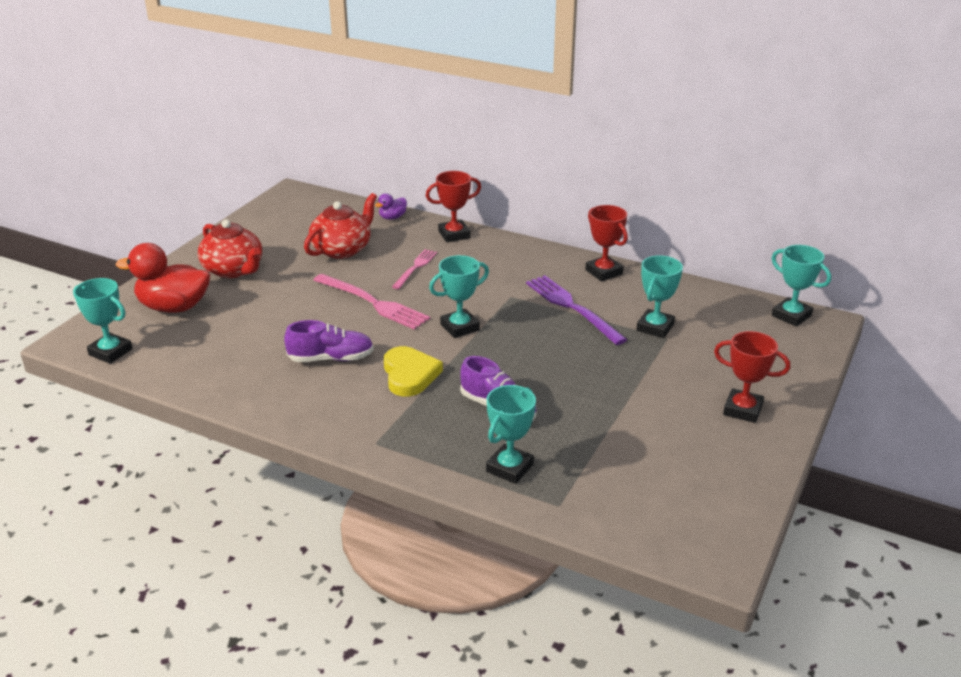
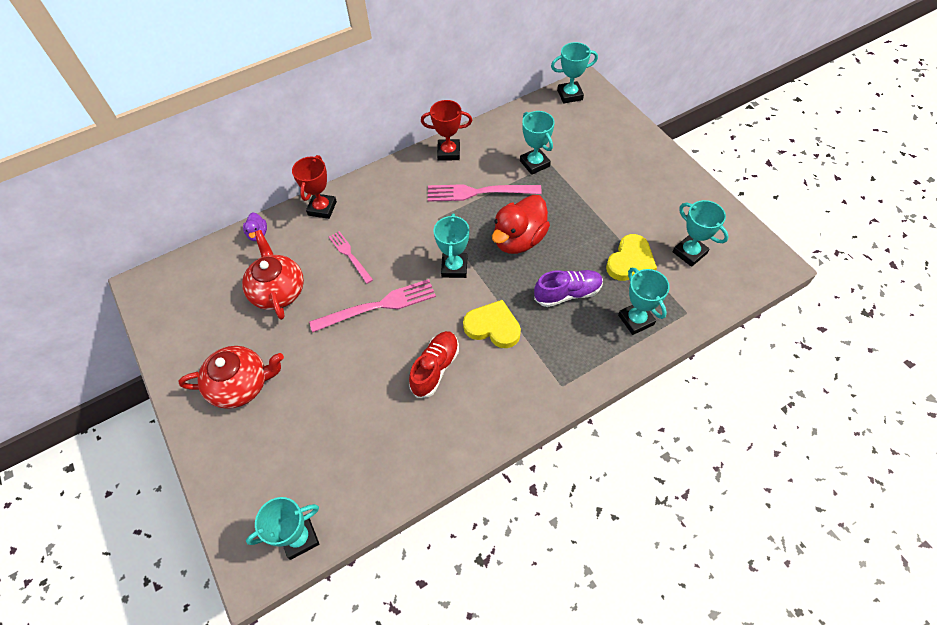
camera: 55 degrees left, 25 degrees up
red duck [116,243,210,313] -> red duck moved to [492,195,550,254]
purple shoe [284,320,374,362] -> red shoe [409,331,459,398]
purple fork [526,275,628,345] -> pink fork [428,184,542,202]
red trophy [714,331,790,423] -> none
none -> yellow heart [606,234,657,281]
none -> turquoise trophy [673,200,729,267]

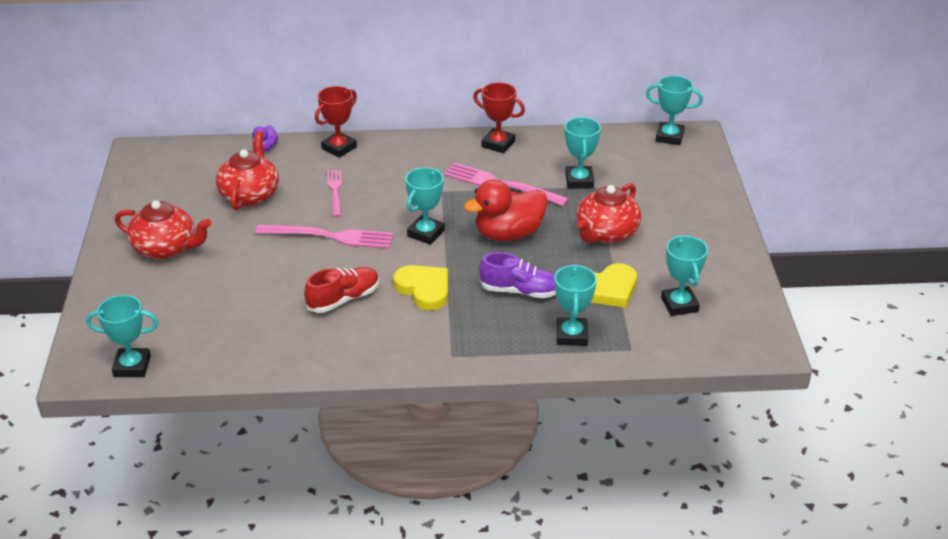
camera: 25 degrees right, 20 degrees down
none -> red teapot [576,183,641,243]

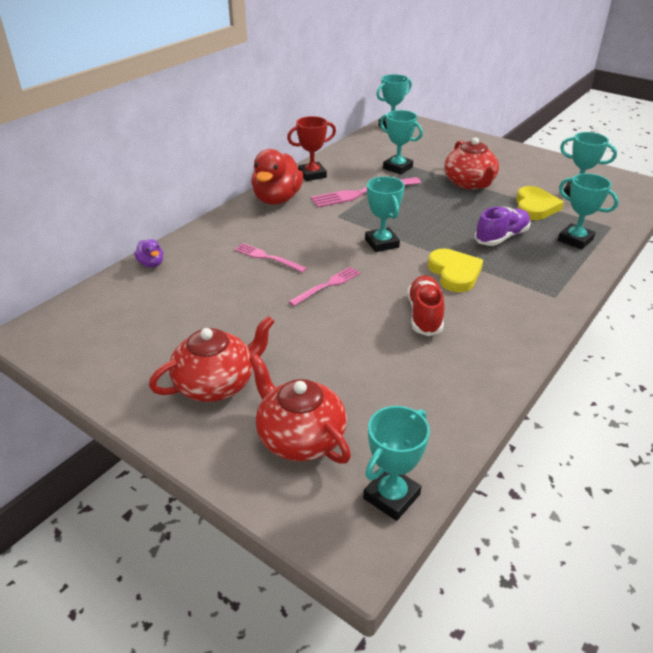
camera: 50 degrees left, 0 degrees up
red teapot [216,131,279,210] -> red teapot moved to [249,354,351,464]
pink fork [255,224,394,249] -> pink fork [289,267,361,306], size x0.61
red trophy [315,86,357,158] -> none
yellow heart [393,265,448,311] -> yellow heart turned 75 degrees clockwise [428,249,483,292]
red duck [464,179,548,241] -> red duck moved to [251,149,303,205]

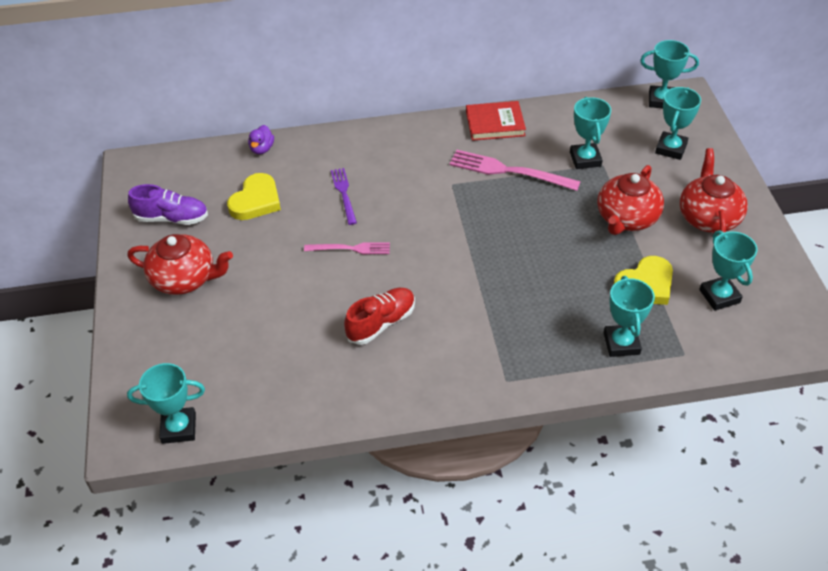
camera: 45 degrees right, 10 degrees up
pink fork [234,243,307,273] -> purple fork [331,168,357,225]
red teapot [249,354,351,464] -> red teapot moved to [680,148,748,236]
red duck [251,149,303,205] -> none
red trophy [287,116,336,181] -> red book [466,101,526,141]
turquoise trophy [365,176,405,252] -> turquoise trophy moved to [655,87,701,160]
yellow heart [428,249,483,292] -> yellow heart moved to [227,173,281,220]
purple shoe [474,207,531,246] -> purple shoe moved to [128,184,208,225]

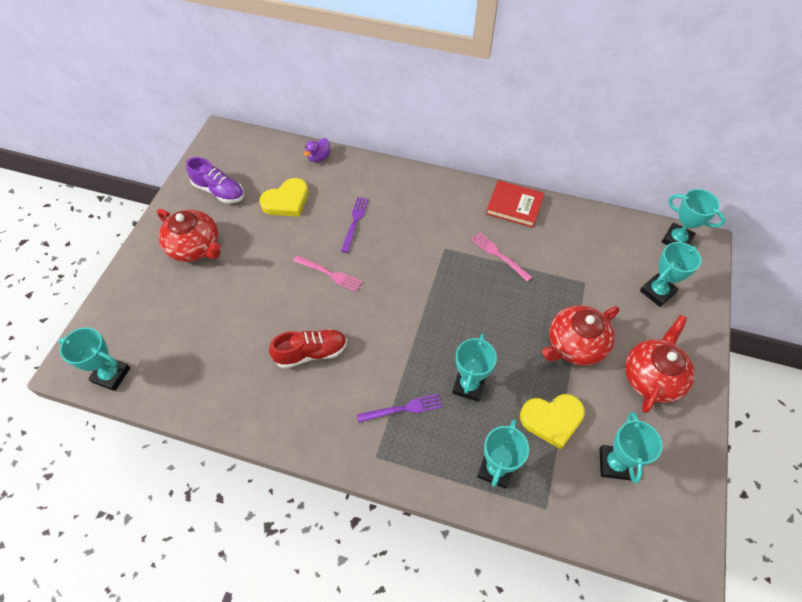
camera: 25 degrees right, 10 degrees up
pink fork [449,150,581,191] -> pink fork [471,232,532,282], size x0.61
turquoise trophy [570,97,611,169] -> turquoise trophy moved to [452,334,497,402]
none -> purple fork [357,394,442,423]

